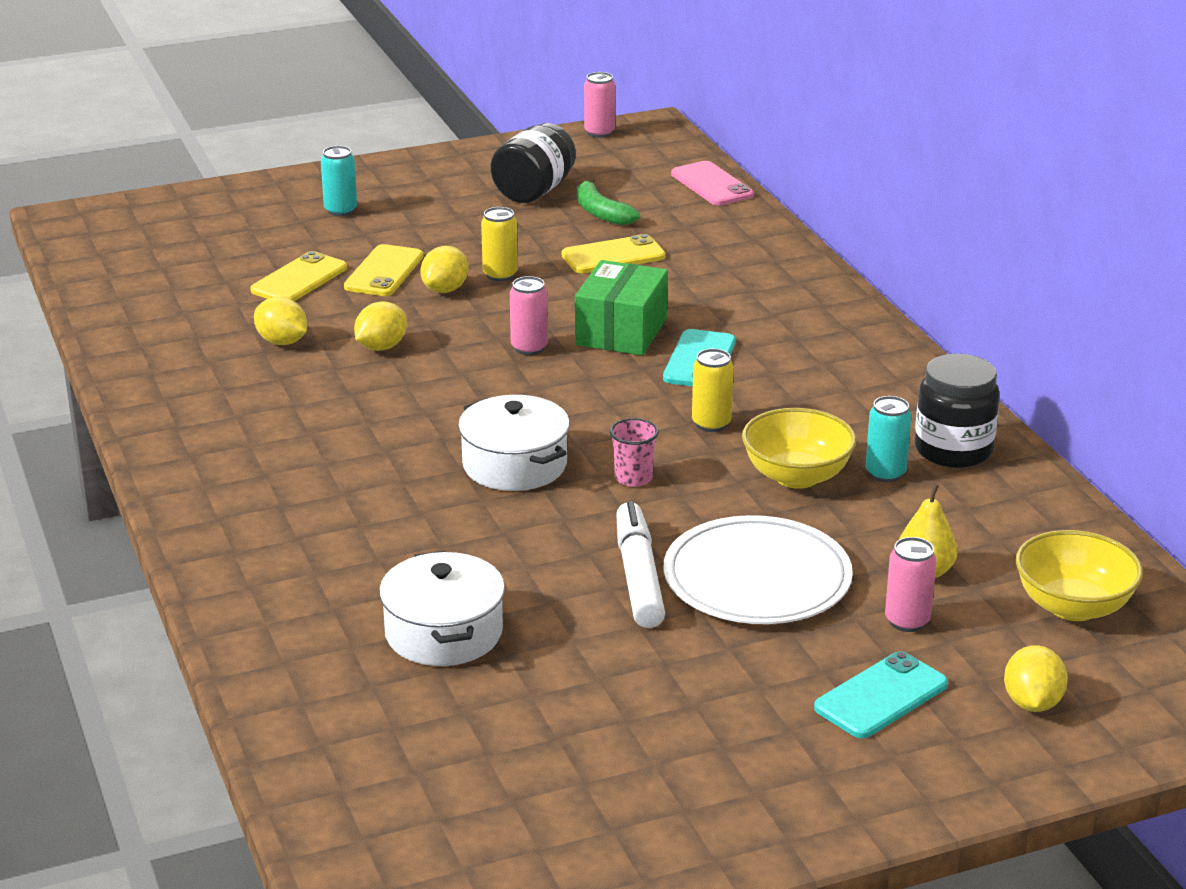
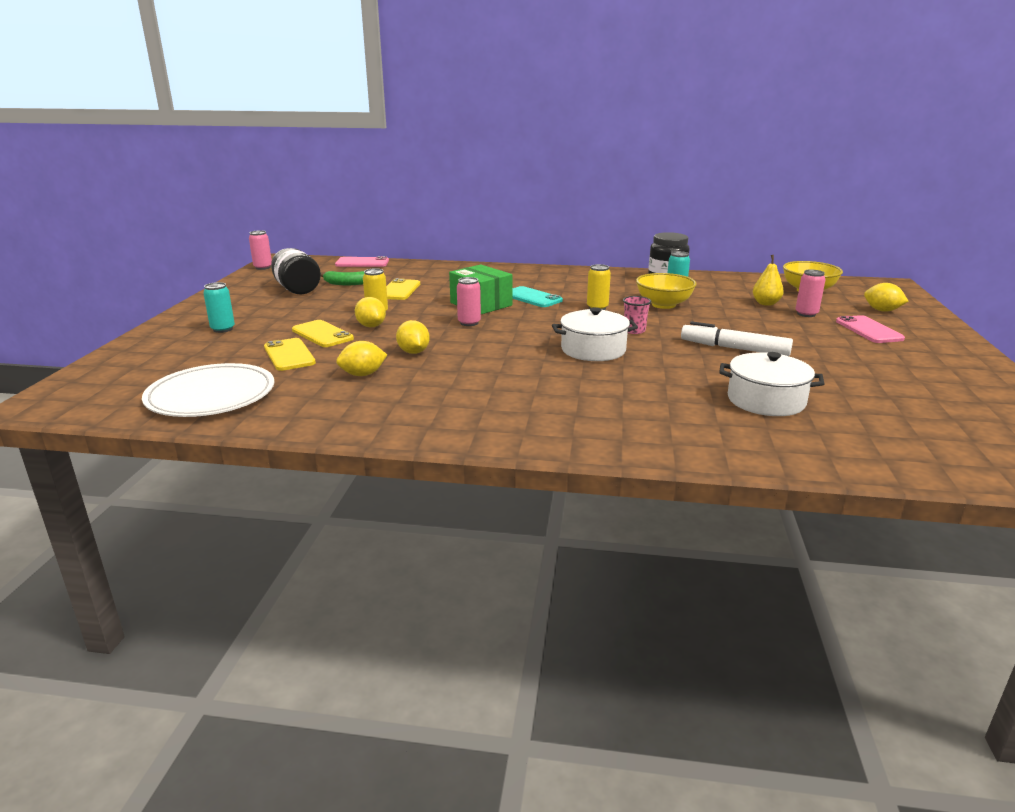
camera: 60 degrees left, 5 degrees down
white plate [664,515,853,624] -> white plate moved to [142,363,274,417]
turquoise phone [814,651,948,738] -> pink phone [836,315,905,343]

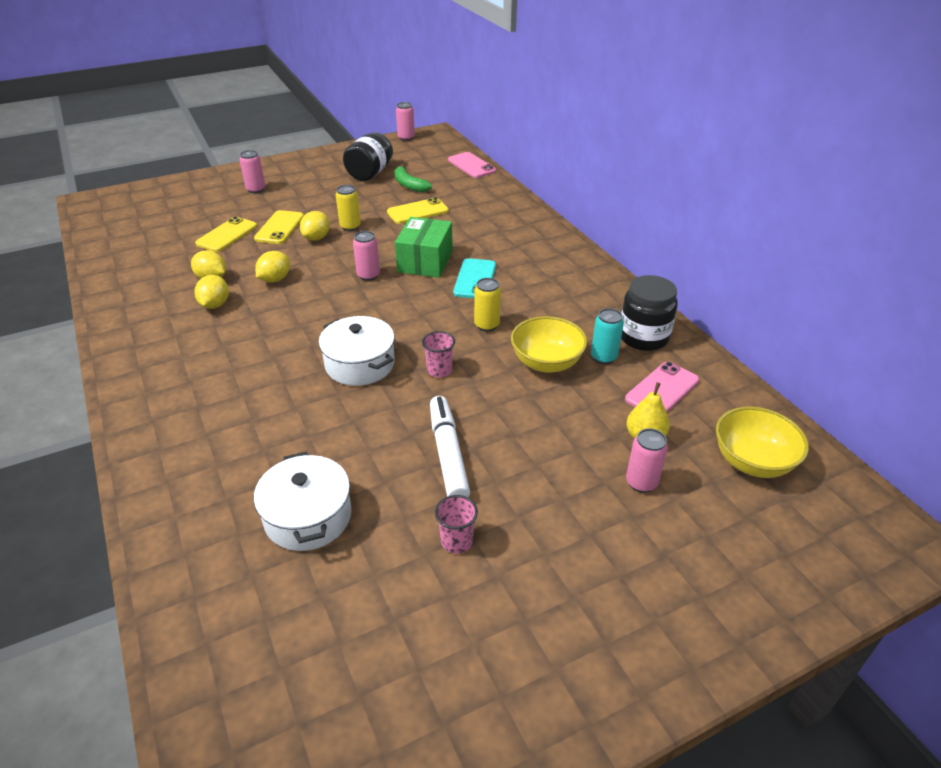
camera: 55 degrees right, 15 degrees up
white plate [142,363,274,417] -> none
turquoise can [203,282,235,333] -> pink can [240,150,266,193]
pink phone [836,315,905,343] -> pink phone moved to [625,362,699,412]
yellow lemon [864,283,908,312] -> yellow lemon moved to [195,275,229,309]
none -> pink cup [435,495,478,553]

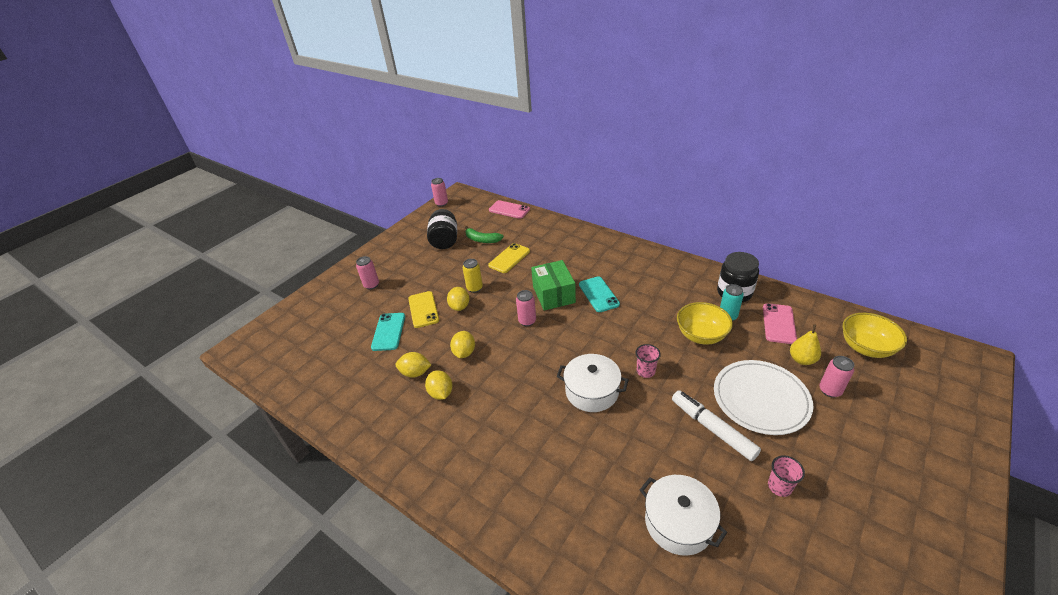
camera: 25 degrees left, 0 degrees up
yellow phone [195,216,257,252] -> turquoise phone [371,313,405,351]
yellow can [474,278,501,332] -> none
none -> white plate [714,360,813,435]

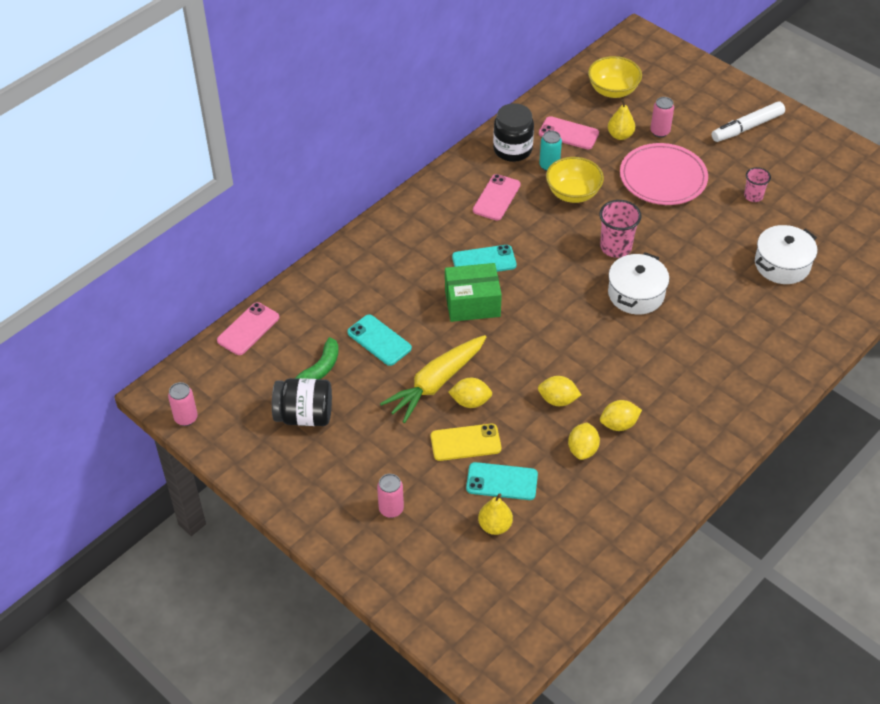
camera: 85 degrees left, 10 degrees up
yellow can [463,259,483,293] -> yellow carrot [380,335,486,423]
yellow phone [488,243,530,273] -> turquoise phone [347,315,412,366]
pink can [516,290,536,326] -> none
pink cup [635,344,661,378] -> pink cup [599,200,642,258], size x1.61
white marker [672,390,761,461] -> white marker moved to [712,101,785,142]
white plate [714,360,813,435] -> pink plate [620,143,708,205]
none -> pink phone [473,174,521,221]
none -> yellow pear [478,493,513,535]

